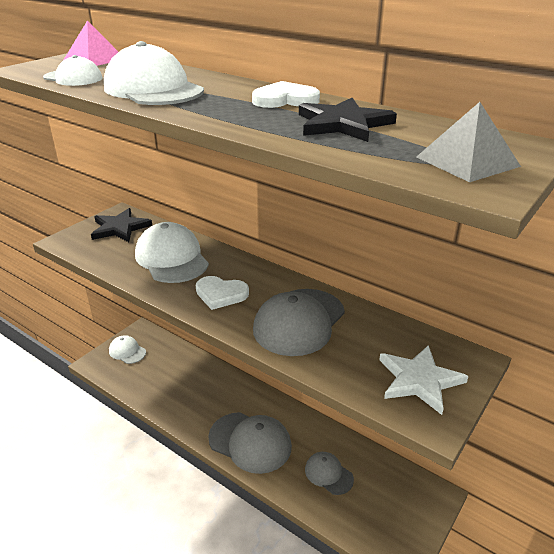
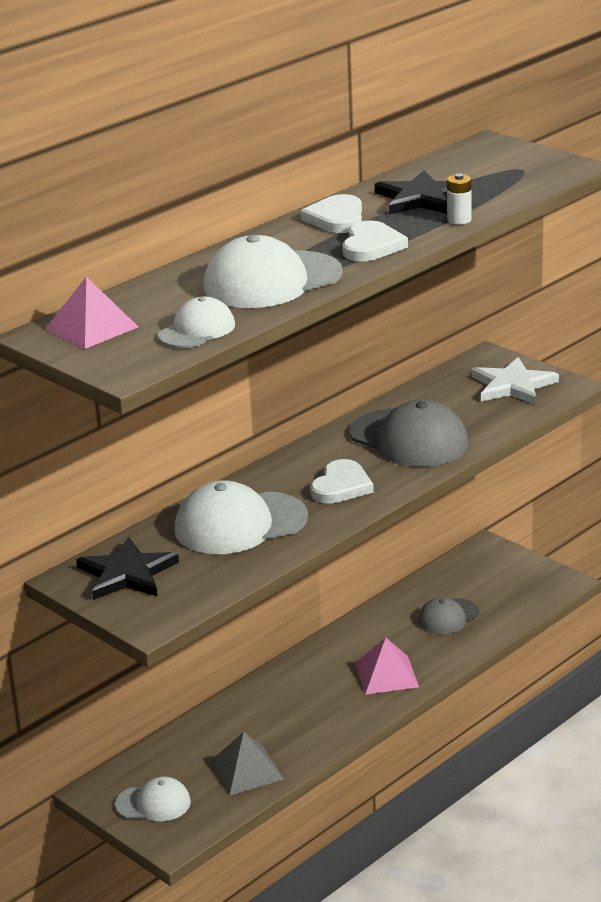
camera: 80 degrees left, 5 degrees down
white cap [109,335,146,364] -> white cap turned 135 degrees counterclockwise [115,777,191,821]
grey cap [208,412,292,474] -> pink pyramid [355,638,419,695]
grey pyramid [416,102,521,182] -> grey pyramid moved to [209,732,284,796]
none -> white heart [343,220,408,262]
none -> white battery [447,173,472,224]

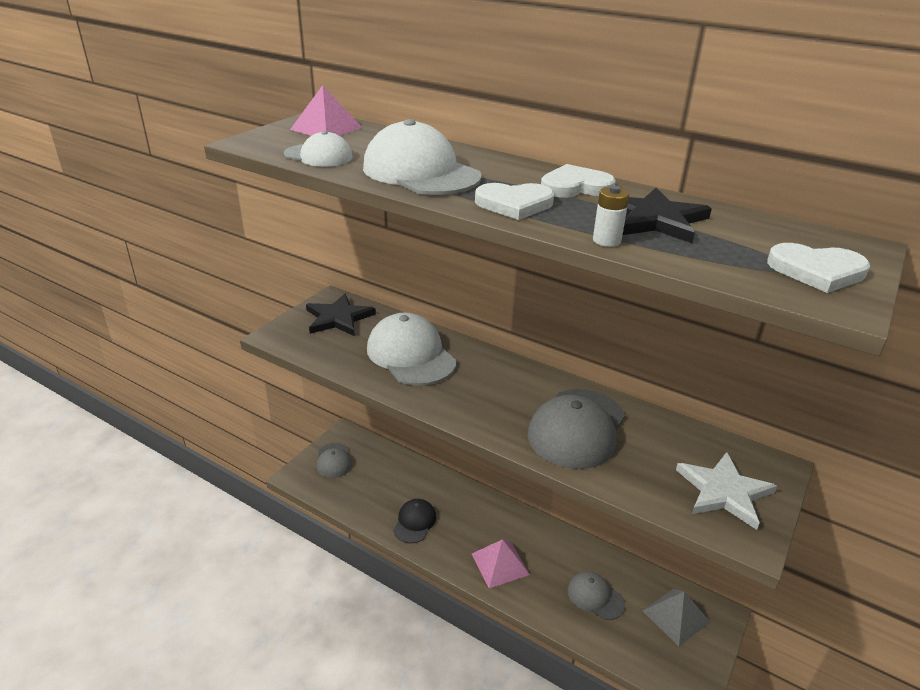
camera: 75 degrees right, 5 degrees up
white cap [115,777,191,821] -> grey cap [317,443,352,478]
grey pyramid [209,732,284,796] -> grey pyramid moved to [643,589,710,646]
white heart [310,459,374,504] -> white heart moved to [767,243,870,293]
none -> black cap [393,499,436,543]

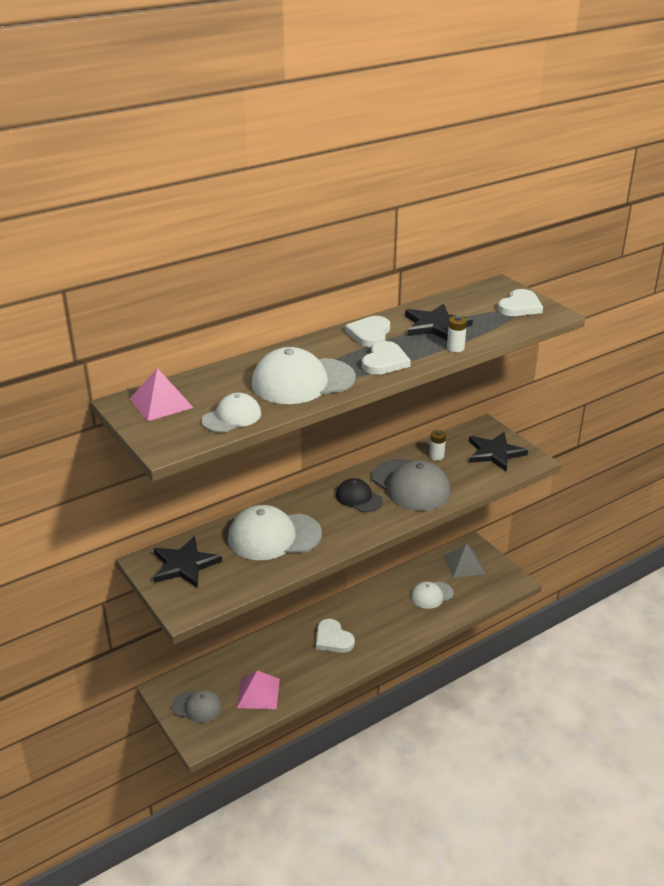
camera: 65 degrees left, 0 degrees up
black cap [393,499,436,543] -> black cap moved to [336,478,383,512]
pink pyramid [472,539,530,588] -> pink pyramid moved to [237,670,280,709]
grey cap [568,571,625,620] -> white cap [411,581,454,609]
white star [676,452,777,530] -> black star [469,432,528,471]
none -> white heart [316,619,355,653]
none -> white battery [429,430,446,461]

